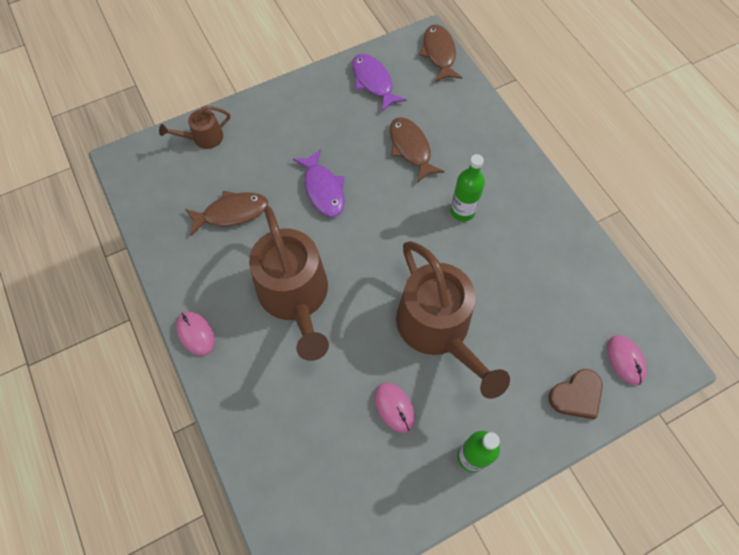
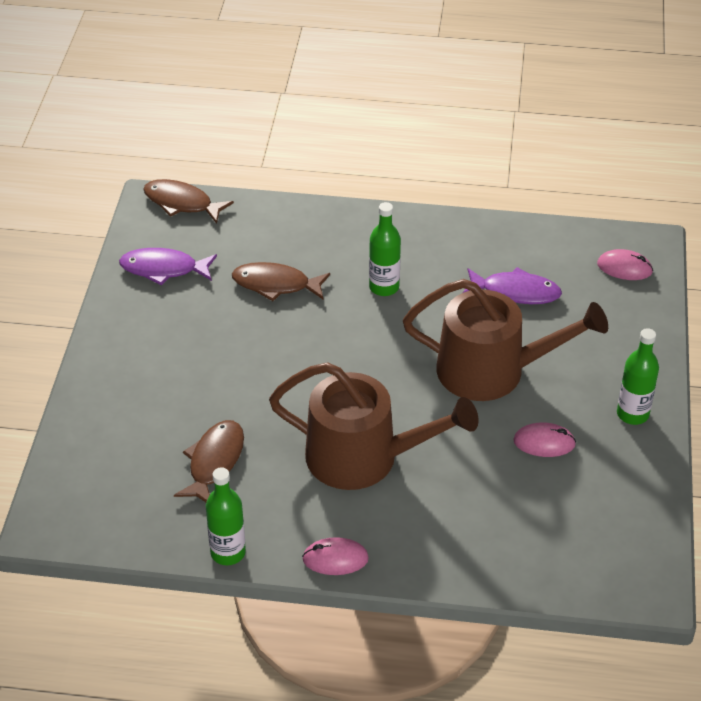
camera: 55 degrees left, 20 degrees down
brown watering can [159,106,230,149] -> none
purple fish [293,149,344,217] -> purple fish moved to [463,267,562,304]
brown heart [548,369,603,419] -> none
none -> green bottle [206,467,246,565]

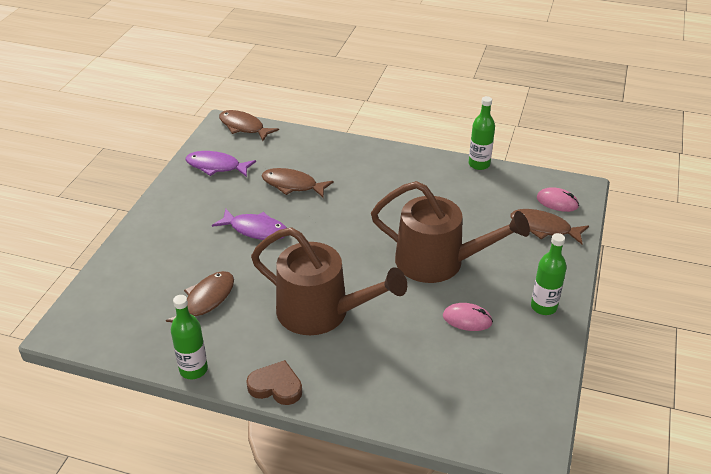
camera: 10 degrees right, 5 degrees down
pink mouse [302,537,369,575] -> brown heart [246,360,302,405]
green bottle [369,202,401,296] -> green bottle moved to [469,96,495,170]
purple fish [463,267,562,304] -> purple fish moved to [212,209,287,240]
none -> brown fish [511,209,589,244]

